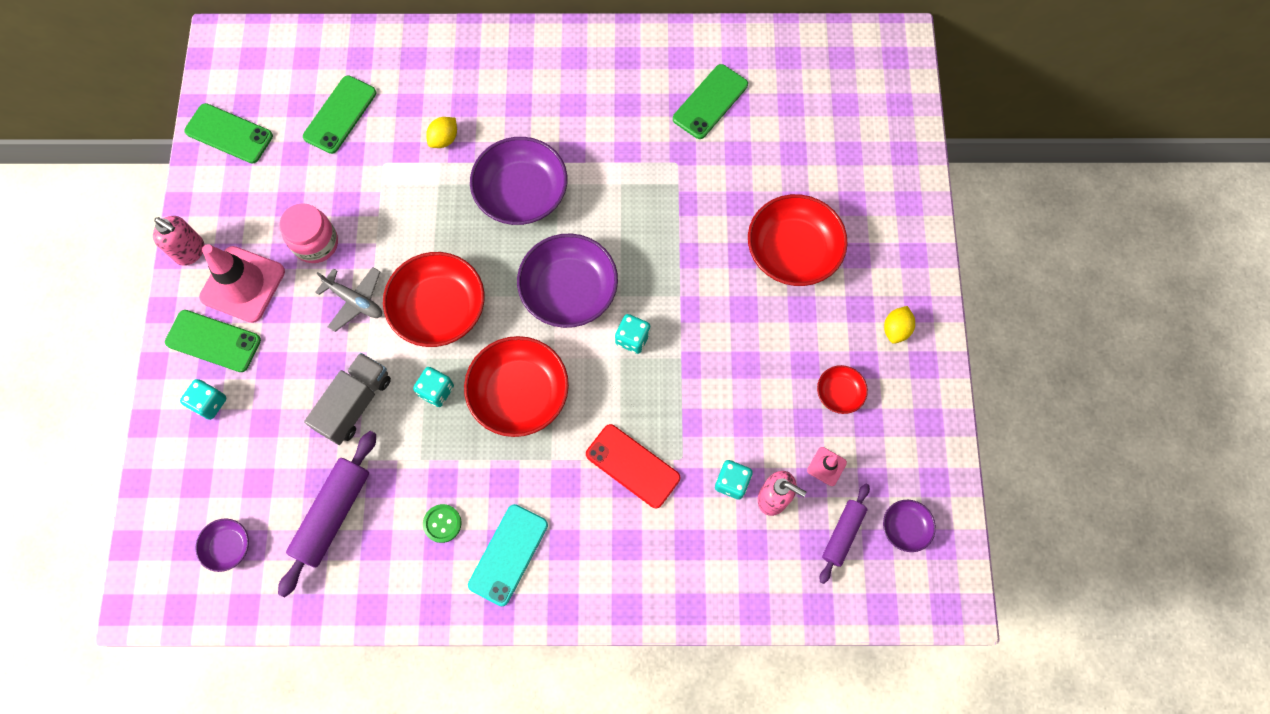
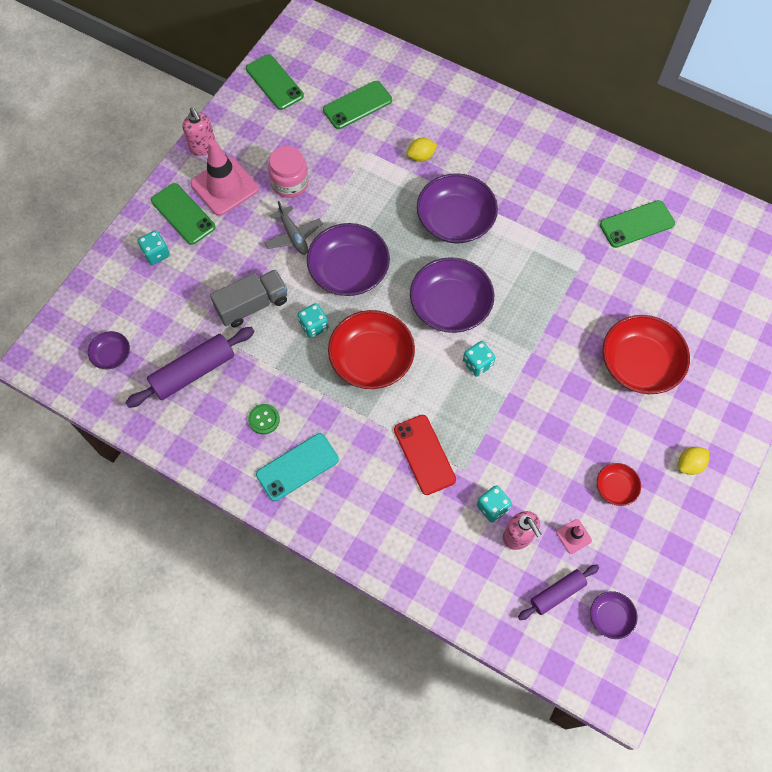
camera: 30 degrees right, 5 degrees down
red bowl [383,252,485,347] -> purple bowl [307,223,390,296]

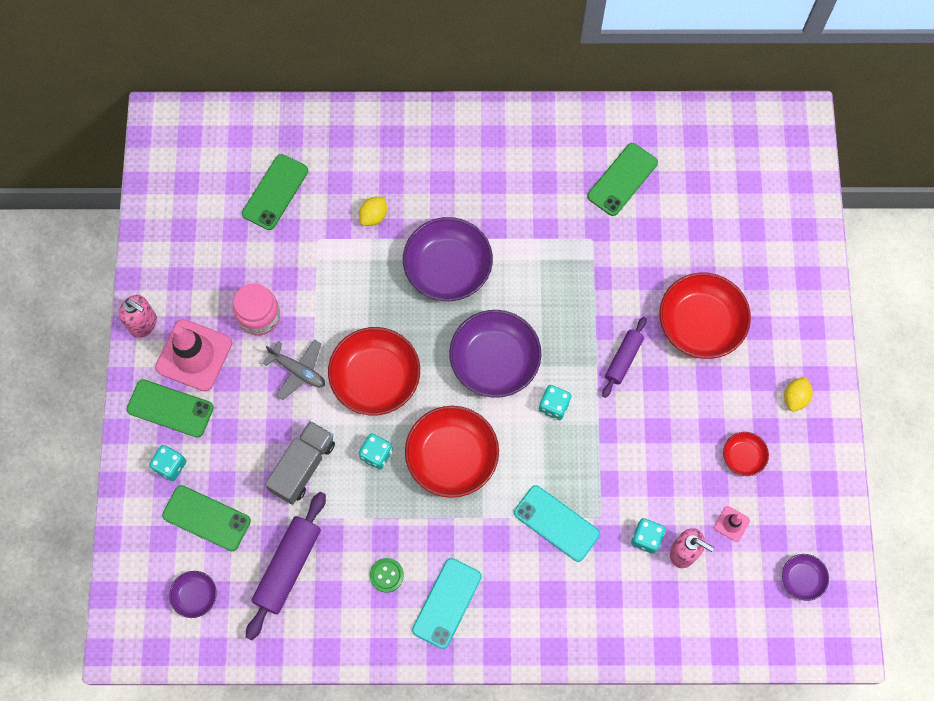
camera: 30 degrees left, 5 degrees up
green phone [246,54,304,110] -> green phone moved to [162,485,251,551]
purple bowl [307,223,390,296] -> red bowl [328,327,420,416]
red phone [394,415,456,495] -> turquoise phone [514,485,600,562]
purple rolling pin [518,565,599,620] -> purple rolling pin moved to [602,317,647,398]

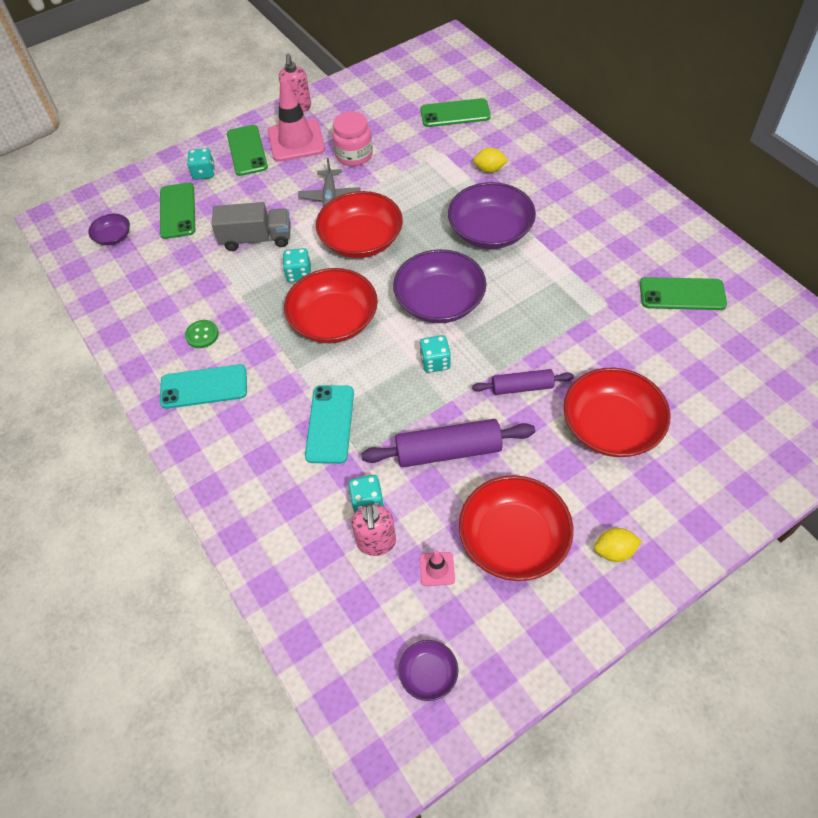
camera: 60 degrees right, 15 degrees down
purple rolling pin [246,492,326,641] -> purple rolling pin moved to [361,419,535,467]
red bowl [723,432,769,476] -> red bowl [459,475,573,581], size x2.04

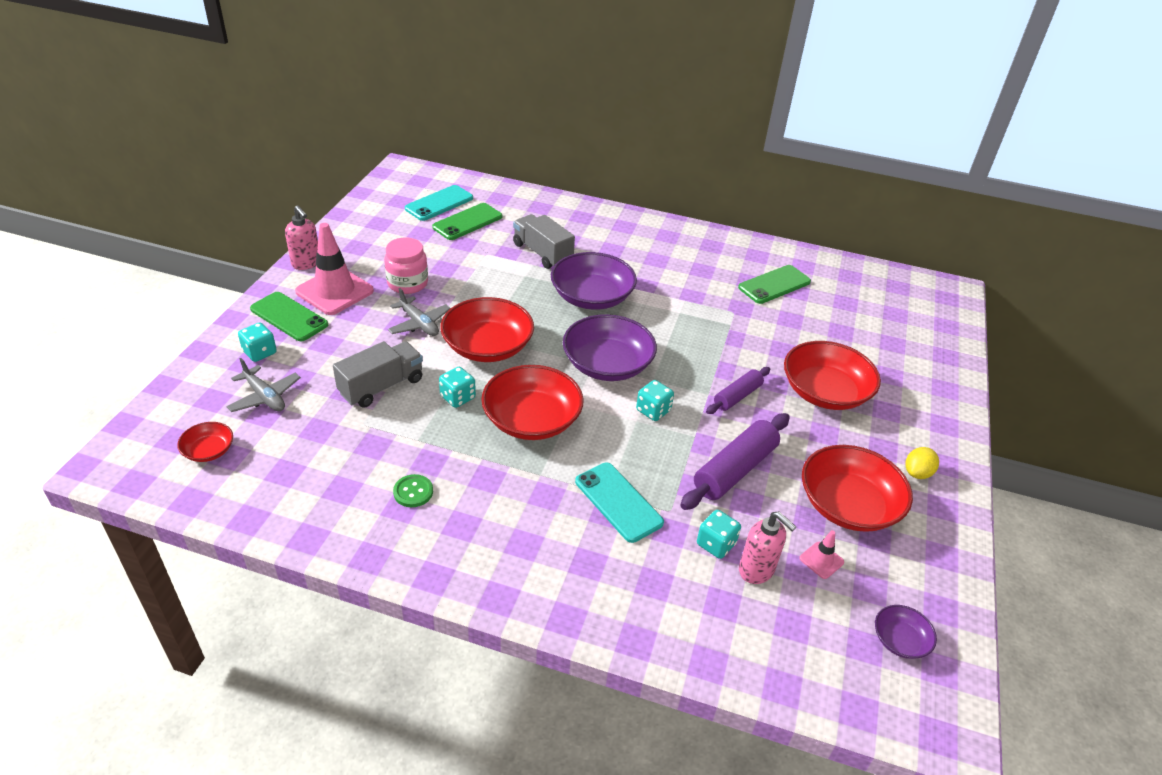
camera: 45 degrees left, 15 degrees down
purple bowl [88,214,130,245] -> red bowl [177,422,233,462]
green phone [160,183,195,239] -> grey plane [226,358,301,412]
turquoise phone [160,364,247,409] -> turquoise phone moved to [405,185,473,221]
yellow lemon [473,148,508,173] -> grey truck [513,214,575,269]

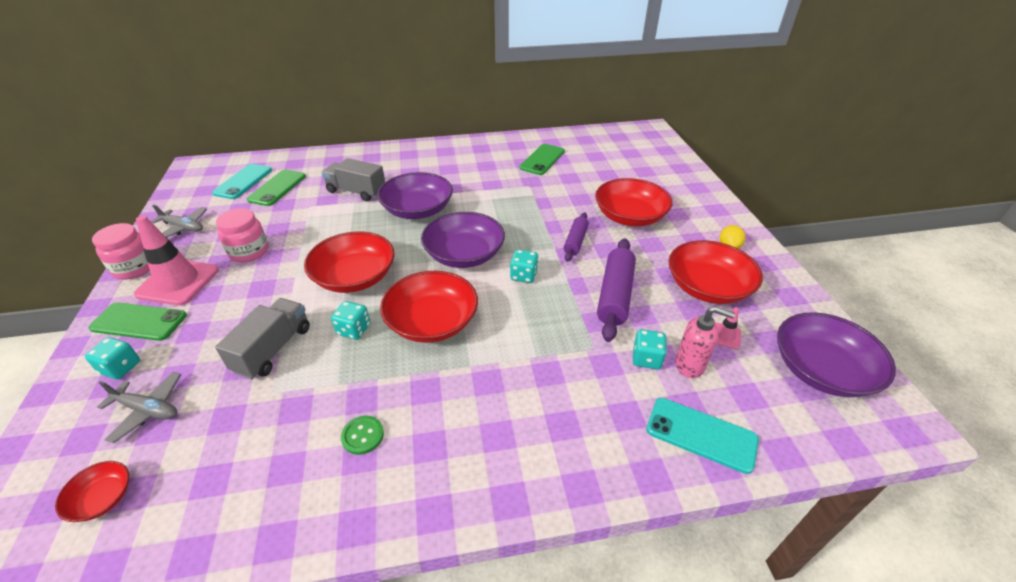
camera: 25 degrees left, 0 degrees up
pink soap dispenser [285,205,318,270] -> pink jar [92,223,150,279]
grey plane [388,288,451,336] -> grey plane moved to [151,205,207,238]
turquoise phone [575,463,664,543] -> turquoise phone moved to [646,398,759,474]
purple bowl [875,605,937,659] -> purple bowl [777,312,896,397], size x2.04

